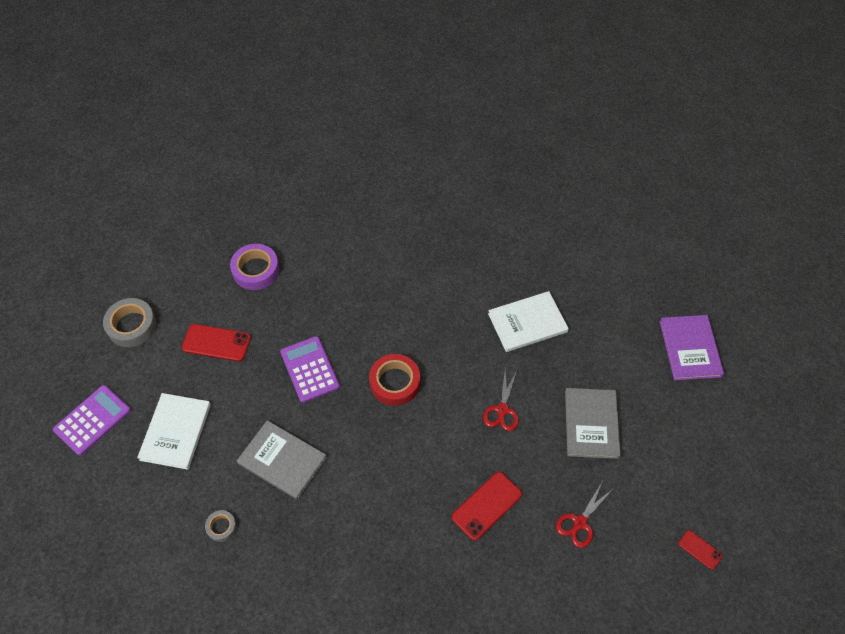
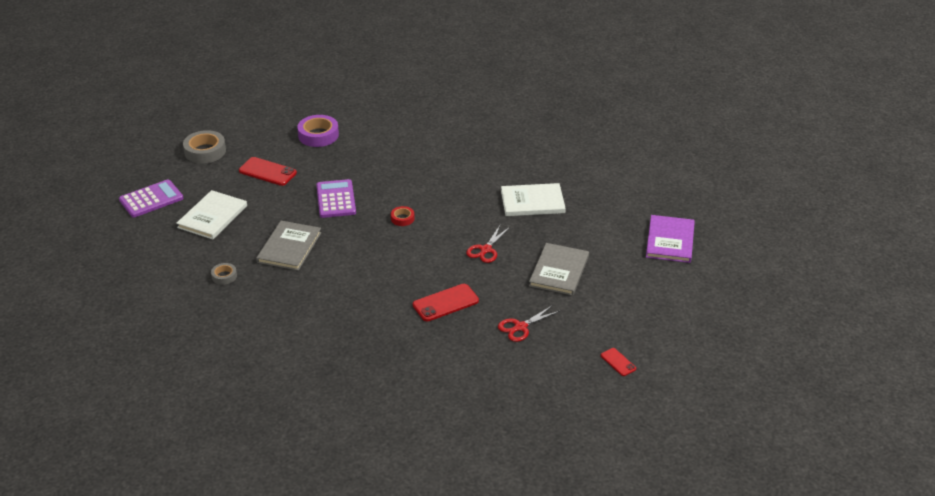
camera: 15 degrees right, 20 degrees down
grey book [237,420,327,500] -> grey book turned 60 degrees clockwise [256,221,322,271]
red tape [369,354,420,406] -> red tape [391,206,415,226], size x0.54

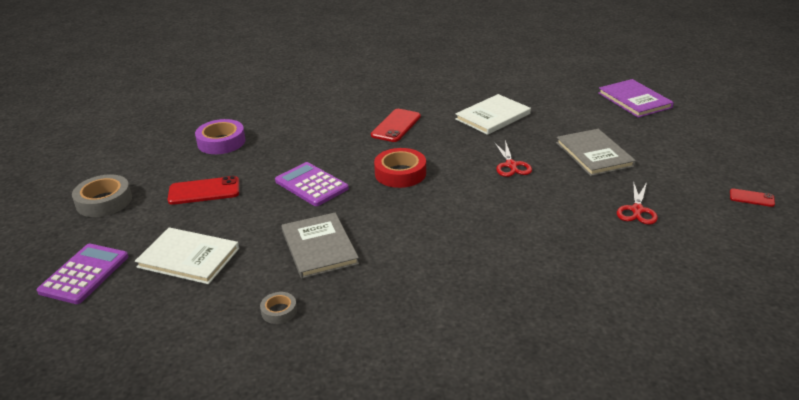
camera: 35 degrees left, 5 degrees down
white book [176,190,247,240] -> white book turned 60 degrees counterclockwise [135,227,239,284]
red tape [391,206,415,226] -> red tape [374,148,426,188], size x1.86
red phone [413,284,479,321] -> red phone moved to [371,109,421,142]

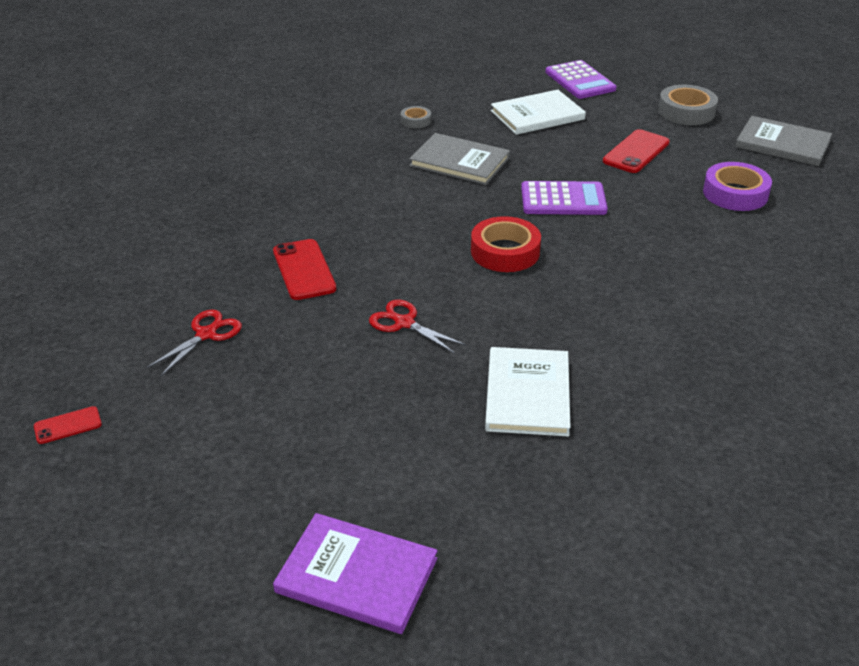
camera: 135 degrees right, 5 degrees up
red phone [371,109,421,142] -> red phone moved to [273,239,337,300]
grey book [556,129,636,176] -> grey book moved to [735,116,832,166]
red scissors [617,181,658,225] -> red scissors turned 60 degrees clockwise [147,309,242,376]

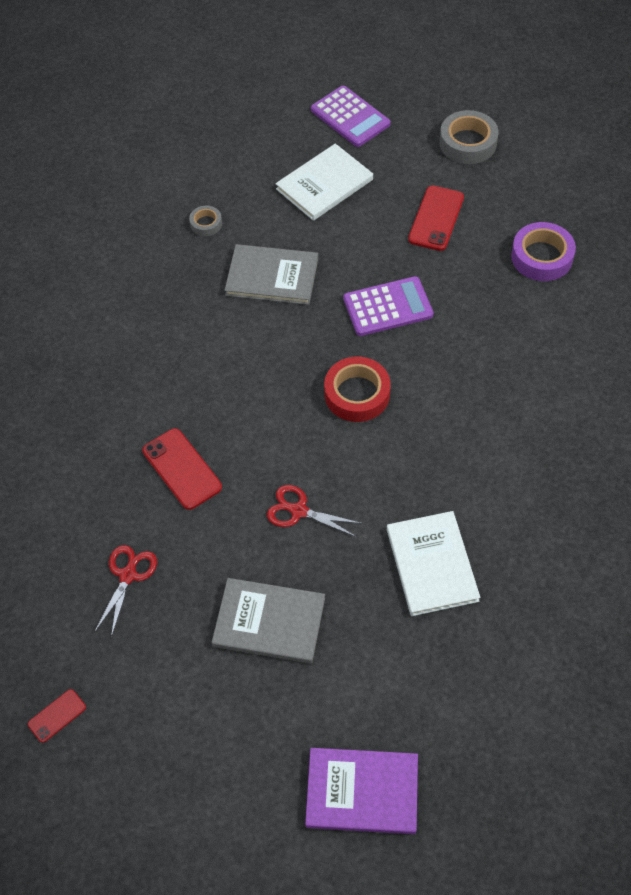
camera: 15 degrees left, 20 degrees up
grey book [735,116,832,166] -> grey book moved to [212,578,325,664]

